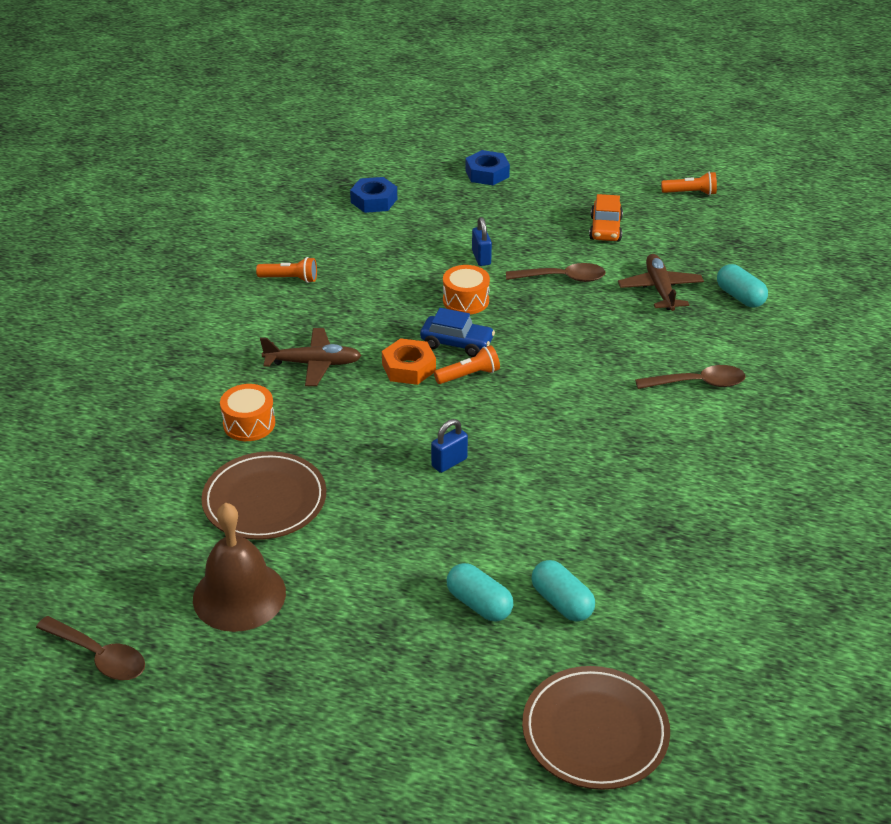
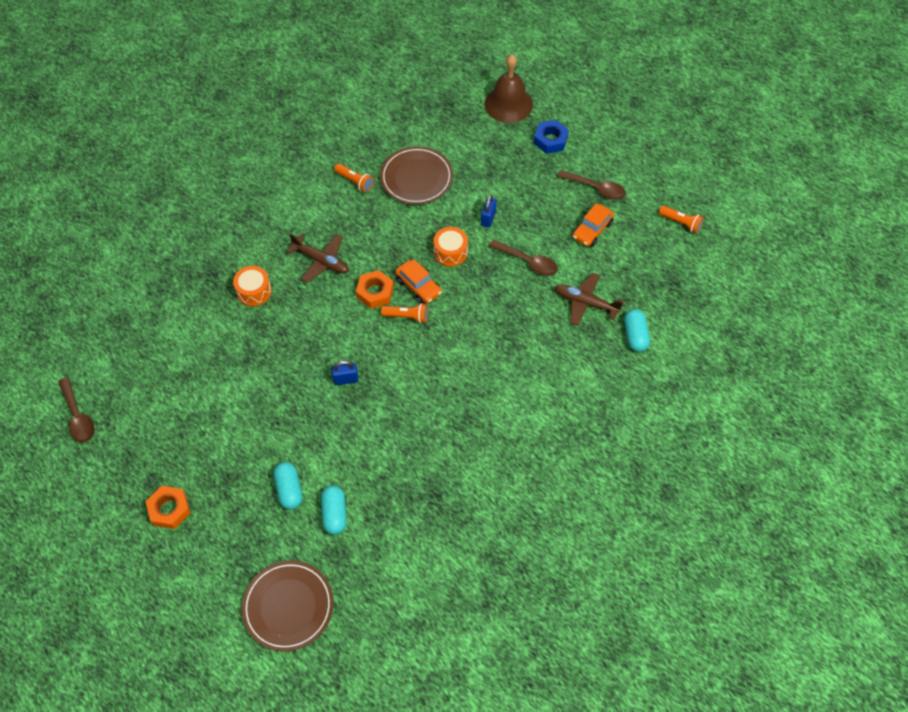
camera: 30 degrees right, 20 degrees up
brown bell [193,502,286,632] -> brown bell moved to [485,54,533,123]
brown plate [201,451,326,540] -> brown plate moved to [380,146,453,205]
blue nut [350,177,397,213] -> none
blue car [420,308,495,357] -> orange car [395,259,442,304]
brown plane [618,254,704,311] -> brown plane turned 90 degrees counterclockwise [554,273,623,326]
brown spoon [635,365,745,389] -> brown spoon moved to [557,170,626,200]
none -> orange nut [145,486,191,529]

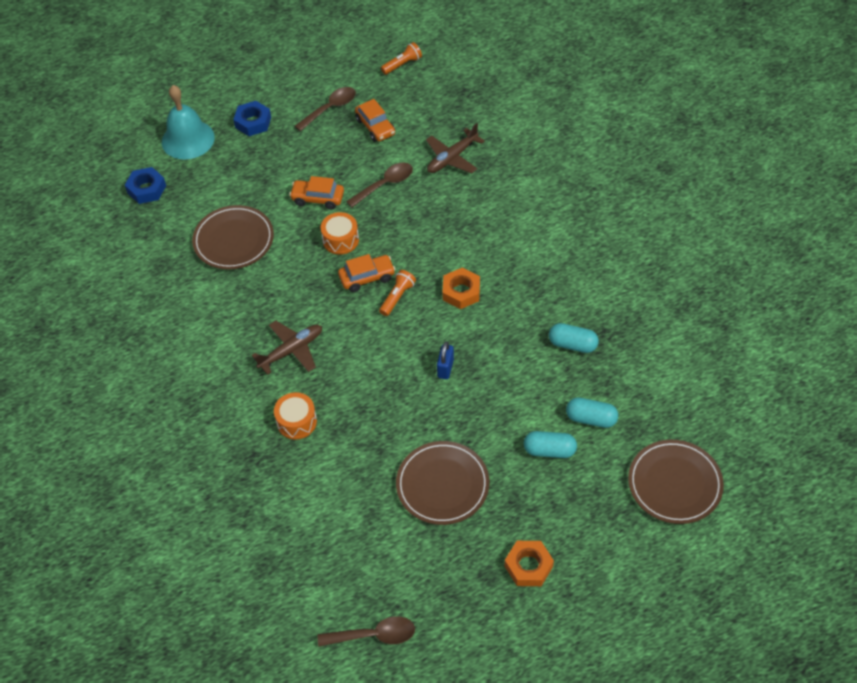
camera: 65 degrees left, 5 degrees down
orange flashlight [334,163,374,192] -> none
orange nut [356,270,394,309] -> orange nut moved to [442,268,480,309]
blue padlock [481,194,497,228] -> orange car [289,176,344,209]
brown bell [485,54,533,123] -> turquoise bell [162,85,215,160]
turquoise capsule [624,309,650,352] -> turquoise capsule moved to [549,323,599,353]
none -> blue nut [125,167,166,204]
none -> brown plate [396,441,489,525]

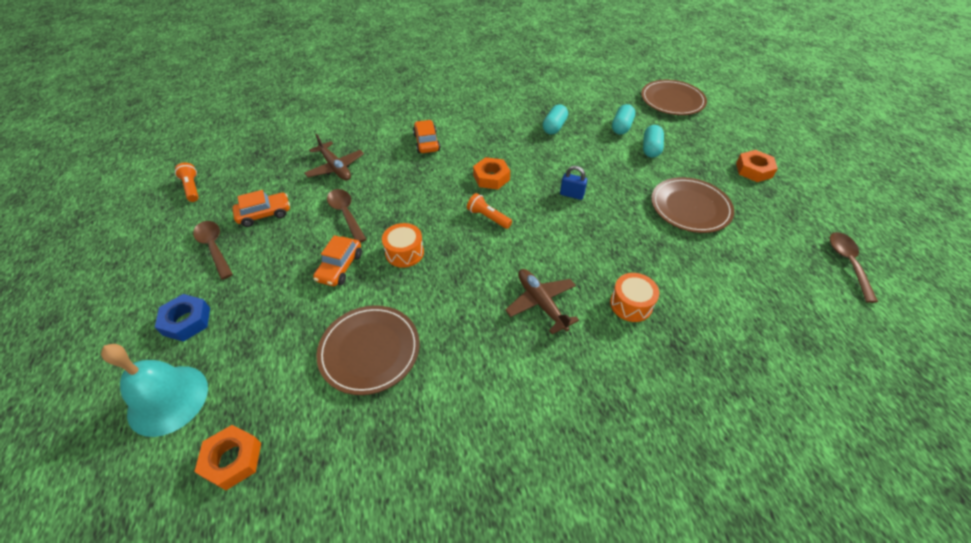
camera: 85 degrees left, 5 degrees down
blue nut [125,167,166,204] -> orange nut [194,425,261,490]
orange car [338,254,396,292] -> orange car moved to [413,120,440,153]

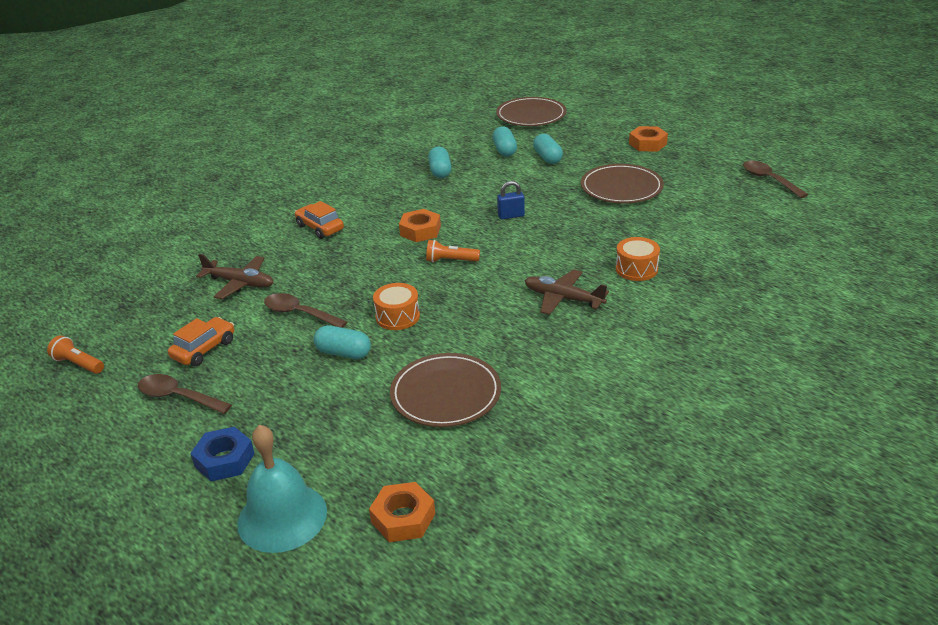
camera: 30 degrees left, 15 degrees down
orange car [313,235,362,286] -> turquoise capsule [314,325,371,359]

